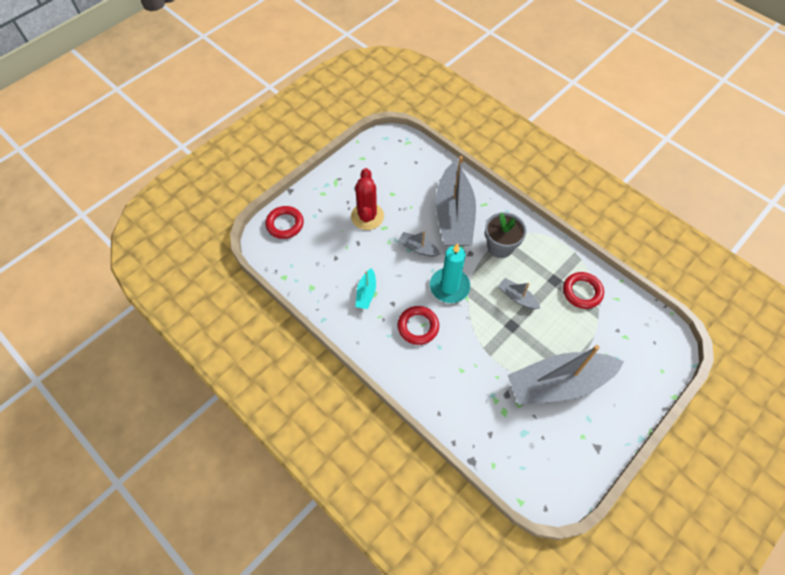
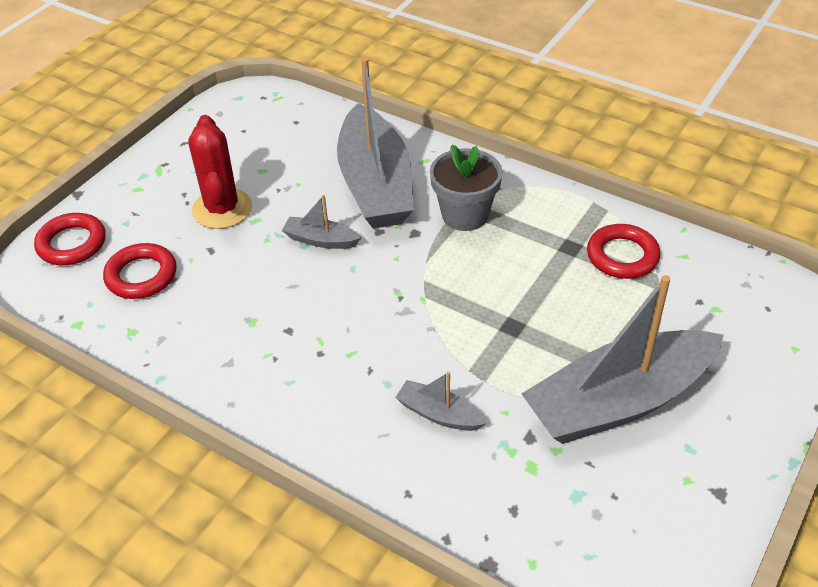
camera: 10 degrees left, 15 degrees down
turquoise boat [356,268,376,309] -> none
red ring [398,306,439,345] -> red ring moved to [103,243,177,299]
turquoise candle [430,243,470,303] -> none
grey boat [498,278,540,309] -> grey boat moved to [395,372,487,431]

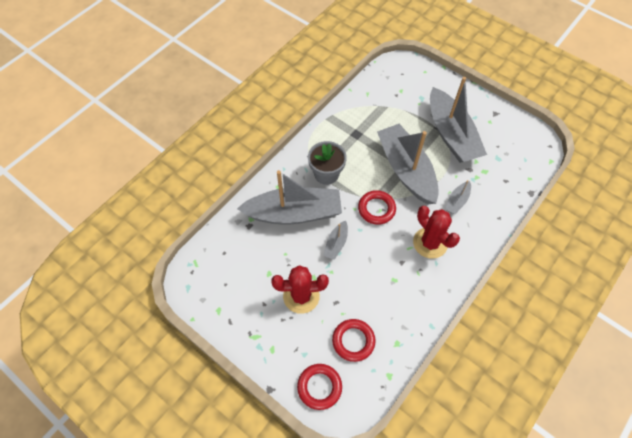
camera: 85 degrees left, 15 degrees up
red ring [587,224,660,279] -> red ring moved to [358,190,396,225]
none -> grey boat [377,124,439,204]
none -> red cactus [413,206,460,259]

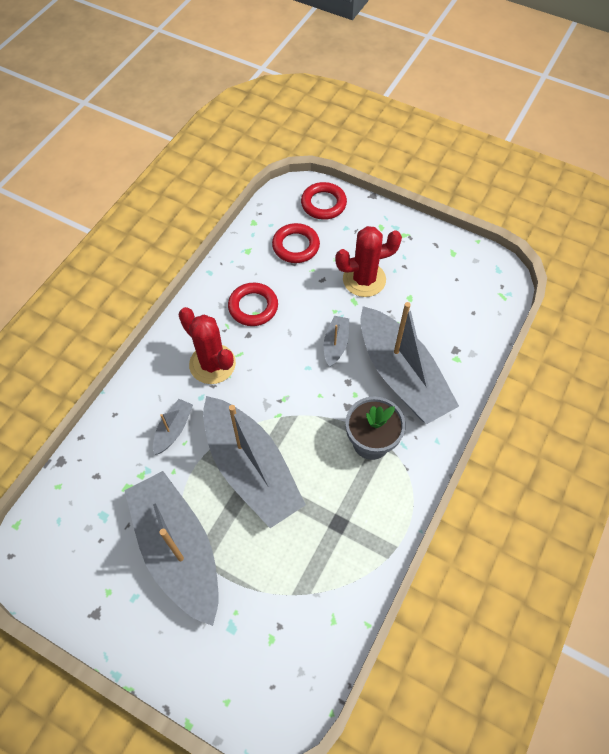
camera: 170 degrees right, 0 degrees up
grey boat [237,170,342,224] -> grey boat turned 105 degrees counterclockwise [360,302,459,424]
red ring [358,190,396,225] -> red ring moved to [228,283,278,326]

